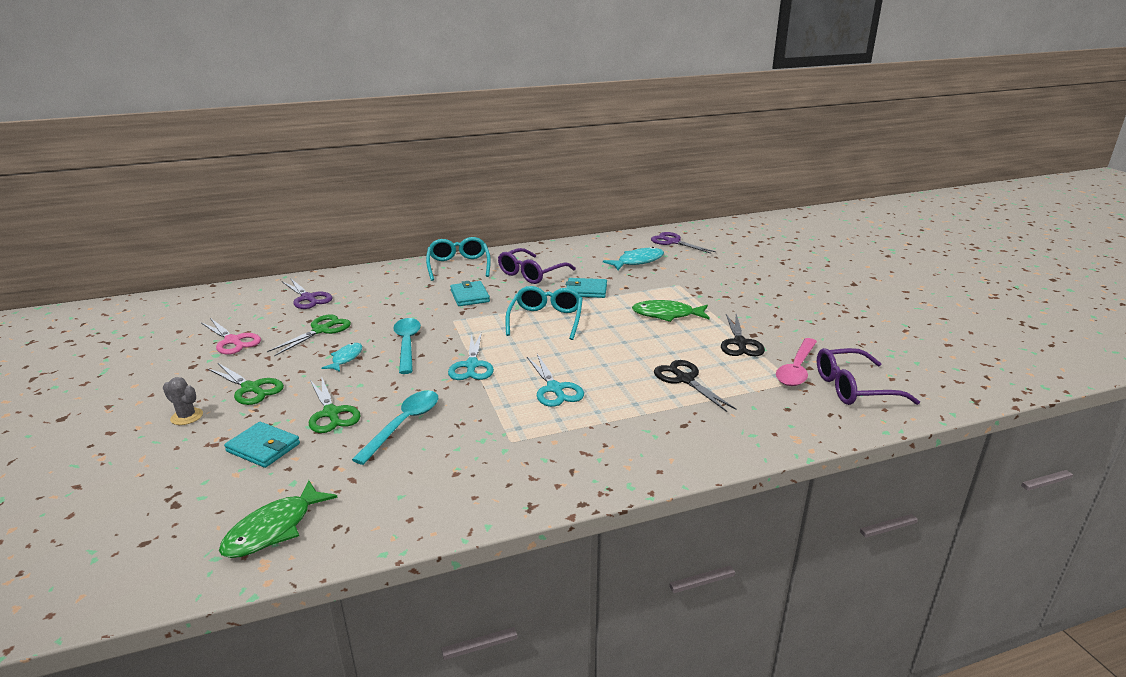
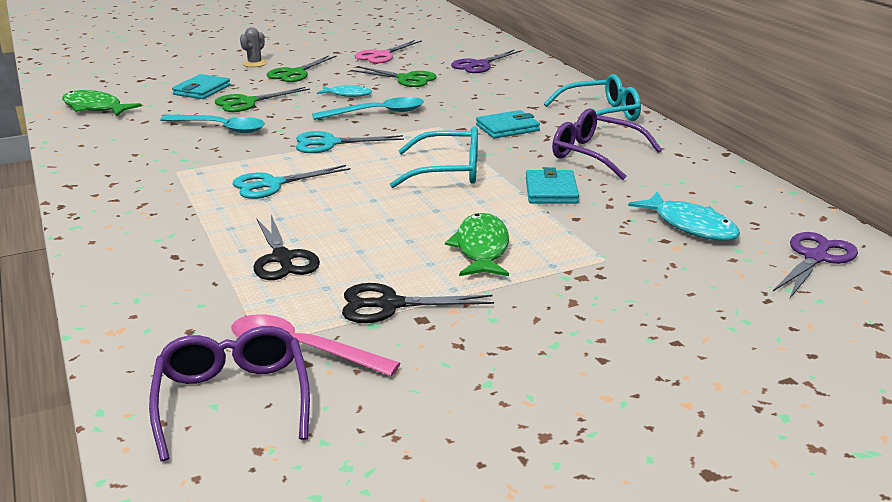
camera: 85 degrees right, 0 degrees up
black scissors [654,360,736,412] -> black scissors turned 105 degrees clockwise [254,215,320,280]

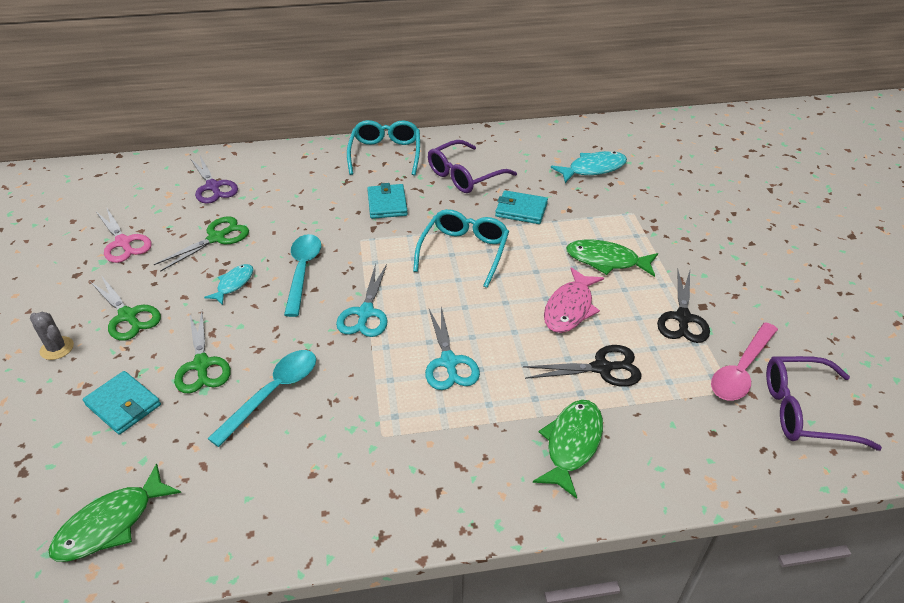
camera: 75 degrees left, 15 degrees up
purple scissors [773,232,858,298] -> none
none -> green fish [533,400,603,499]
none -> pink fish [544,267,604,333]

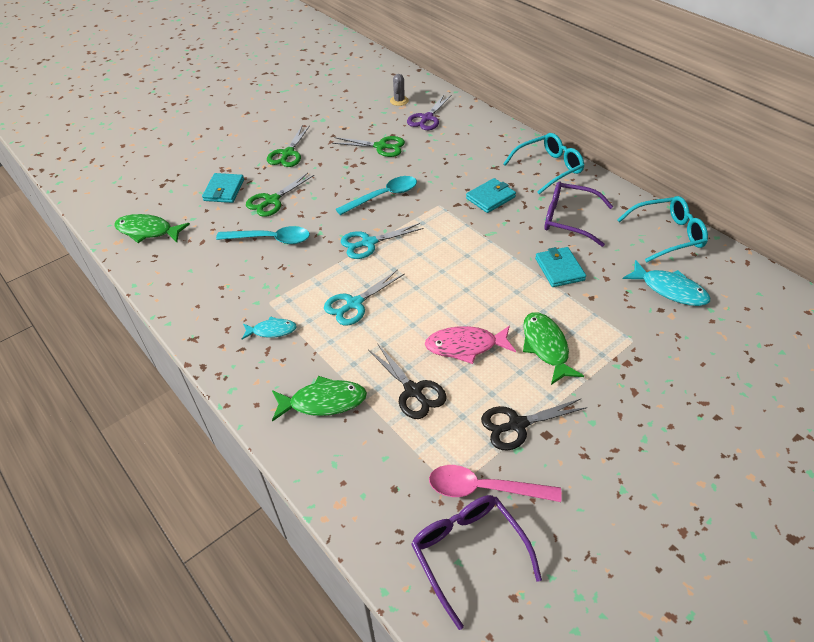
camera: 60 degrees right, 5 degrees up
grey cactus [30,312,74,360] -> grey cactus moved to [390,74,409,106]
pink scissors [96,207,152,263] -> none
turquoise fish [204,264,253,305] -> turquoise fish moved to [242,316,297,339]
turquoise glasses [413,209,509,288] -> turquoise glasses moved to [617,196,708,262]

